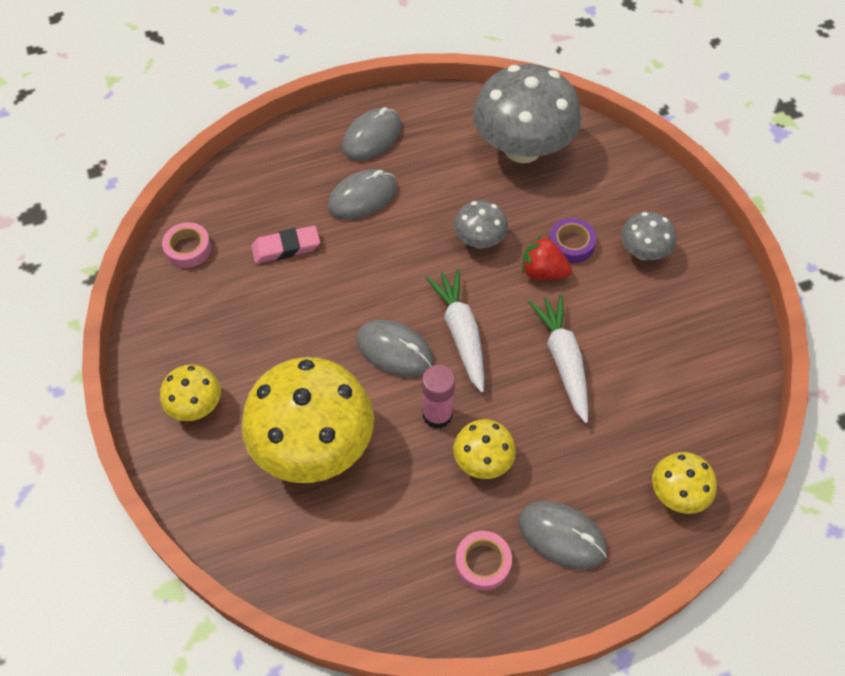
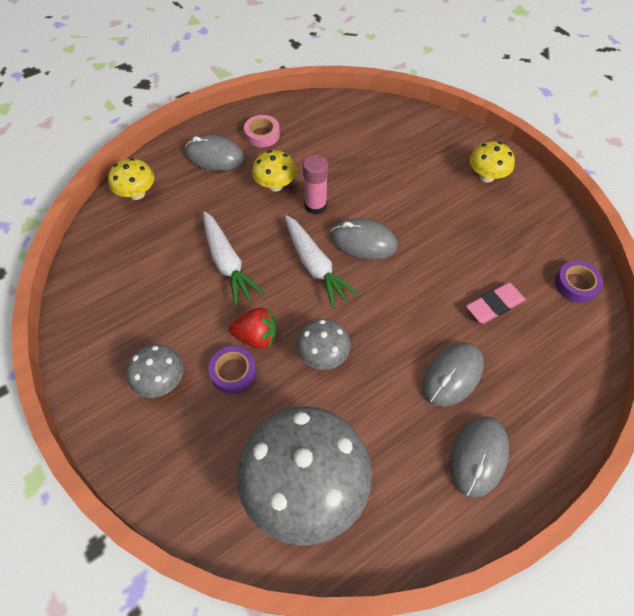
camera: 165 degrees right, 0 degrees up
pink tape [162,222,211,268] -> purple tape [555,261,603,303]
yellow mushroom [241,357,374,483] -> none

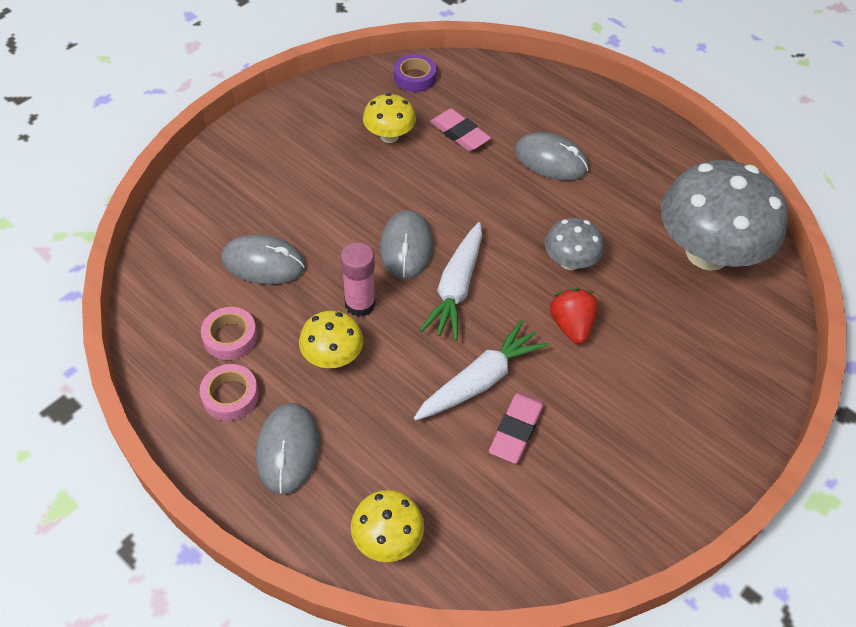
camera: 105 degrees left, 5 degrees down
grey mushroom [127,344,184,398] -> none
purple tape [208,346,257,394] -> none
white carrot [285,215,359,308] -> white carrot turned 150 degrees clockwise [420,222,482,341]
grey mouse [450,416,509,498] -> grey mouse moved to [221,234,306,285]
yellow mushroom [470,141,515,182] -> yellow mushroom moved to [363,93,416,143]
none -> pink tape [201,307,257,360]
none -> pink eraser [489,392,544,464]

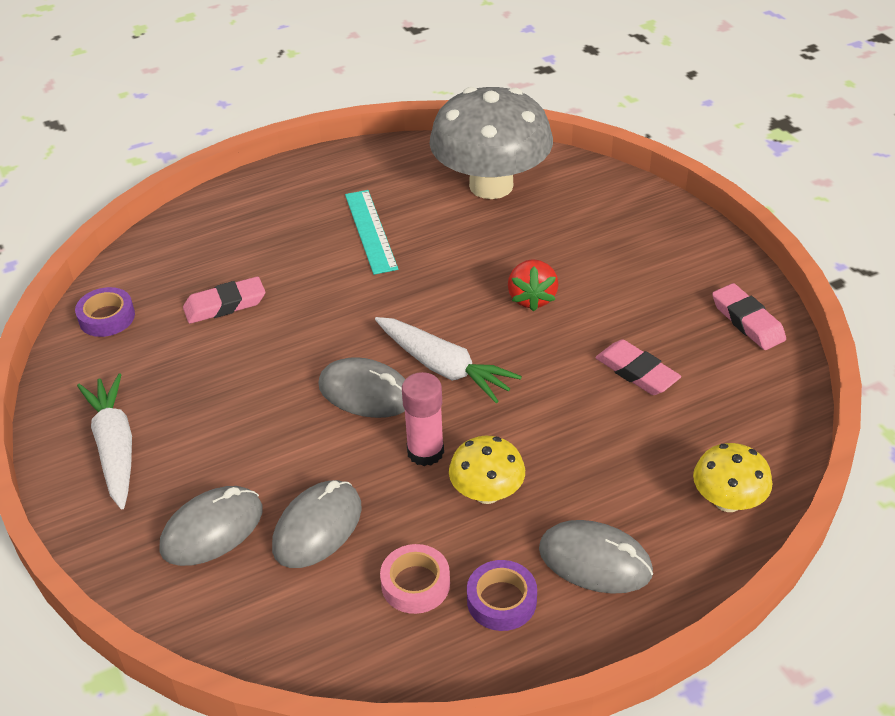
camera: 65 degrees left, 10 degrees down
pink tape [200,364,259,421] -> purple tape [467,560,537,631]
yellow mushroom [363,93,416,143] -> none
white carrot [414,320,549,420] -> white carrot moved to [77,373,132,509]
grey mouse [514,132,589,181] -> grey mouse moved to [160,486,263,566]
grey mushroom [545,218,604,270] -> none
red strawberry [550,288,598,344] -> red strawberry turned 105 degrees counterclockwise [508,259,559,312]
none -> turquoise ruler [345,190,398,275]
none -> pink eraser [712,283,786,350]

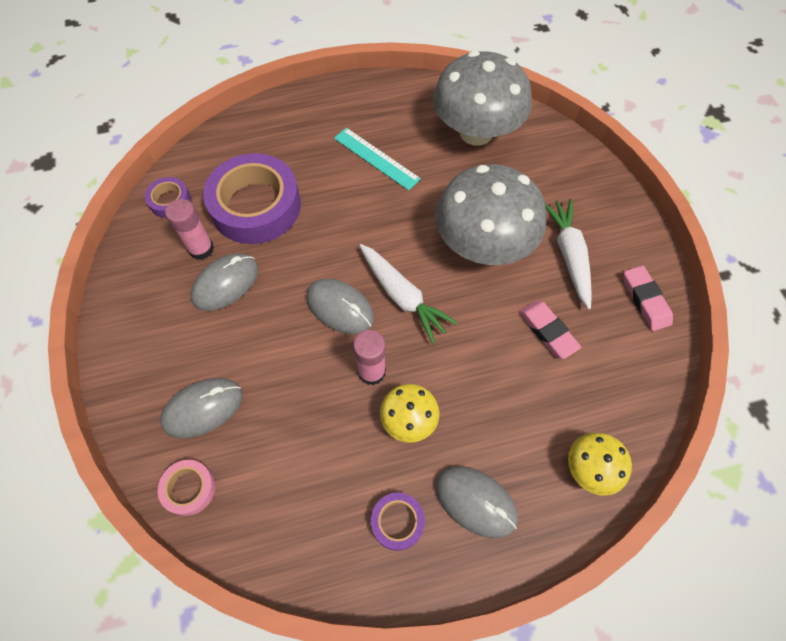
camera: 10 degrees right, 20 degrees up
white carrot [77,373,132,509] -> white carrot moved to [545,199,592,309]
pink eraser [183,277,265,324] -> purple tape [203,153,301,244]
grey mouse [272,480,362,568] -> grey mouse moved to [191,253,258,311]
turquoise ruler [345,190,398,275] -> turquoise ruler turned 45 degrees counterclockwise [334,128,421,191]
pink tape [380,544,450,614] -> pink tape moved to [158,460,216,516]
red strawberry [508,259,559,312] -> grey mushroom [435,164,546,265]
none -> pink glue stick [165,199,214,260]

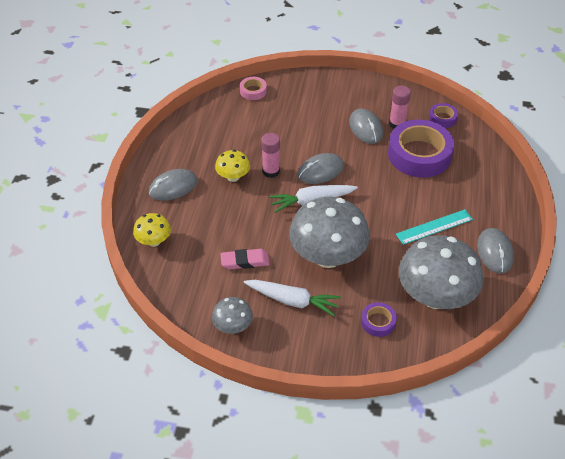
camera: 115 degrees right, 15 degrees down
grey mouse [160,378,243,438] -> grey mouse moved to [477,228,514,273]
purple tape [371,493,425,551] -> purple tape moved to [361,302,397,337]
pink eraser [624,266,673,331] -> grey mushroom [212,297,253,334]

